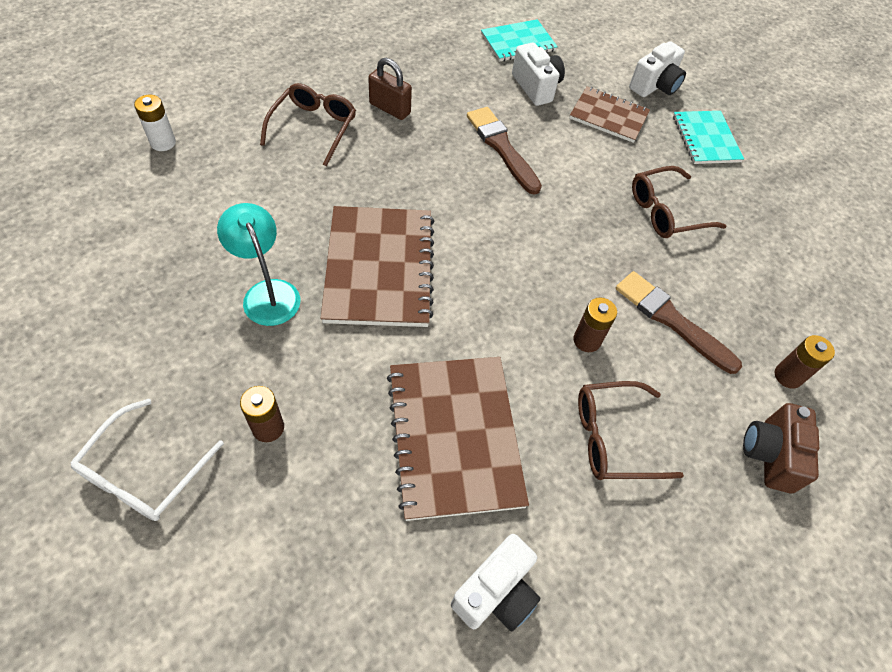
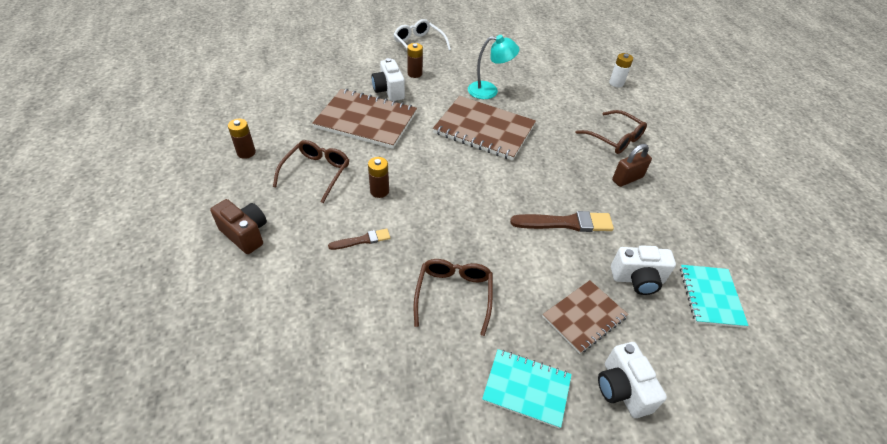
camera: 120 degrees right, 10 degrees down
white camera [451,534,541,632] -> white camera moved to [372,58,405,101]
brown brush [616,271,742,374] -> brown brush [328,228,390,250], size x0.57
brown battery [775,335,835,389] -> brown battery moved to [228,119,256,159]

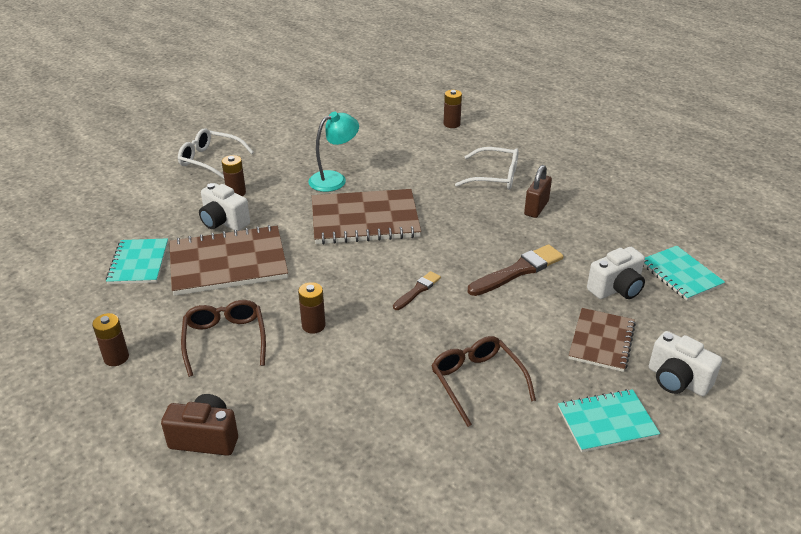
camera: 30 degrees left, 10 degrees down
brown brush [328,228,390,250] -> brown brush moved to [393,271,441,310]
brown glasses [575,110,647,154] -> white glasses [455,147,519,189]
white battery [609,53,633,87] -> brown battery [444,90,462,128]
none -> turquoise notebook [106,238,168,284]

